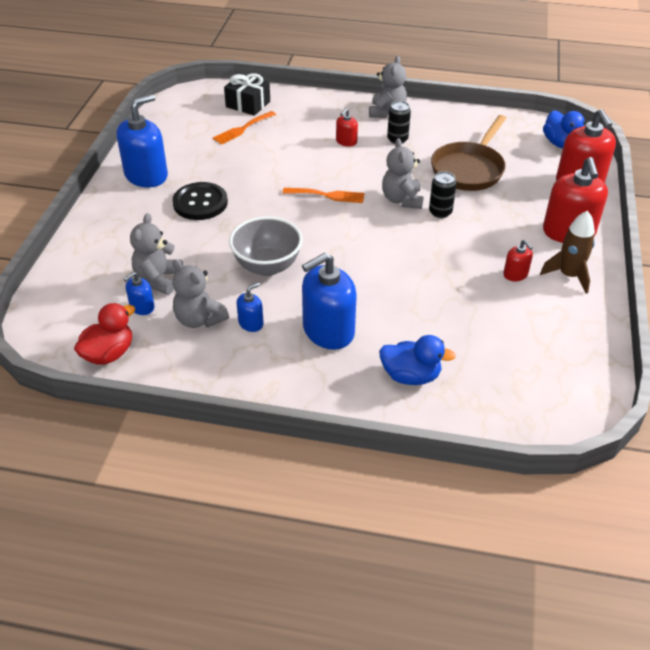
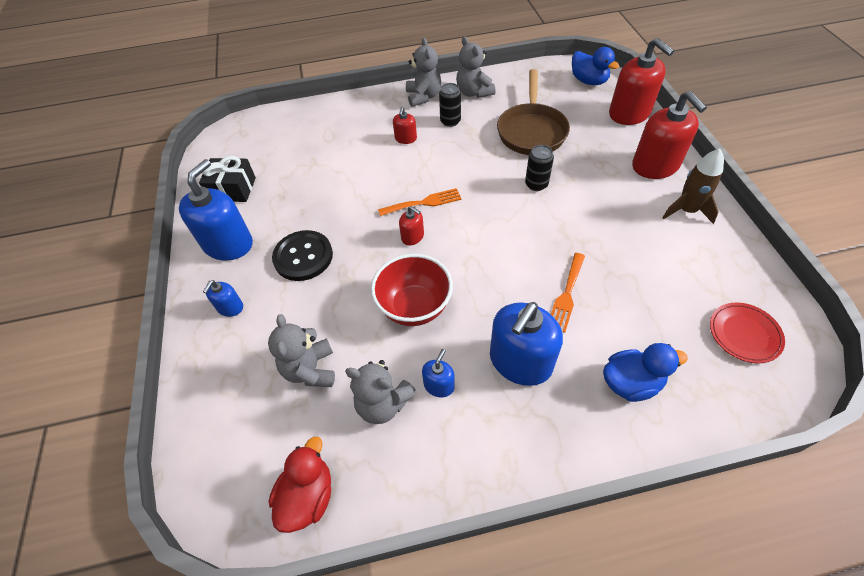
camera: 20 degrees left, 10 degrees up
blue soap dispenser [123,272,155,315] -> blue soap dispenser moved to [203,280,243,317]
orange fork [213,111,276,145] -> orange fork moved to [551,253,585,333]
black gift [224,73,270,116] -> black gift moved to [199,156,256,202]
grey bowl [229,216,303,276] -> red bowl [371,254,453,326]
grey teddy bear [382,138,424,209] -> grey teddy bear moved to [456,36,495,98]
red soap dispenser [503,240,533,281] -> red soap dispenser moved to [399,206,424,246]
none -> red plate [710,303,785,363]

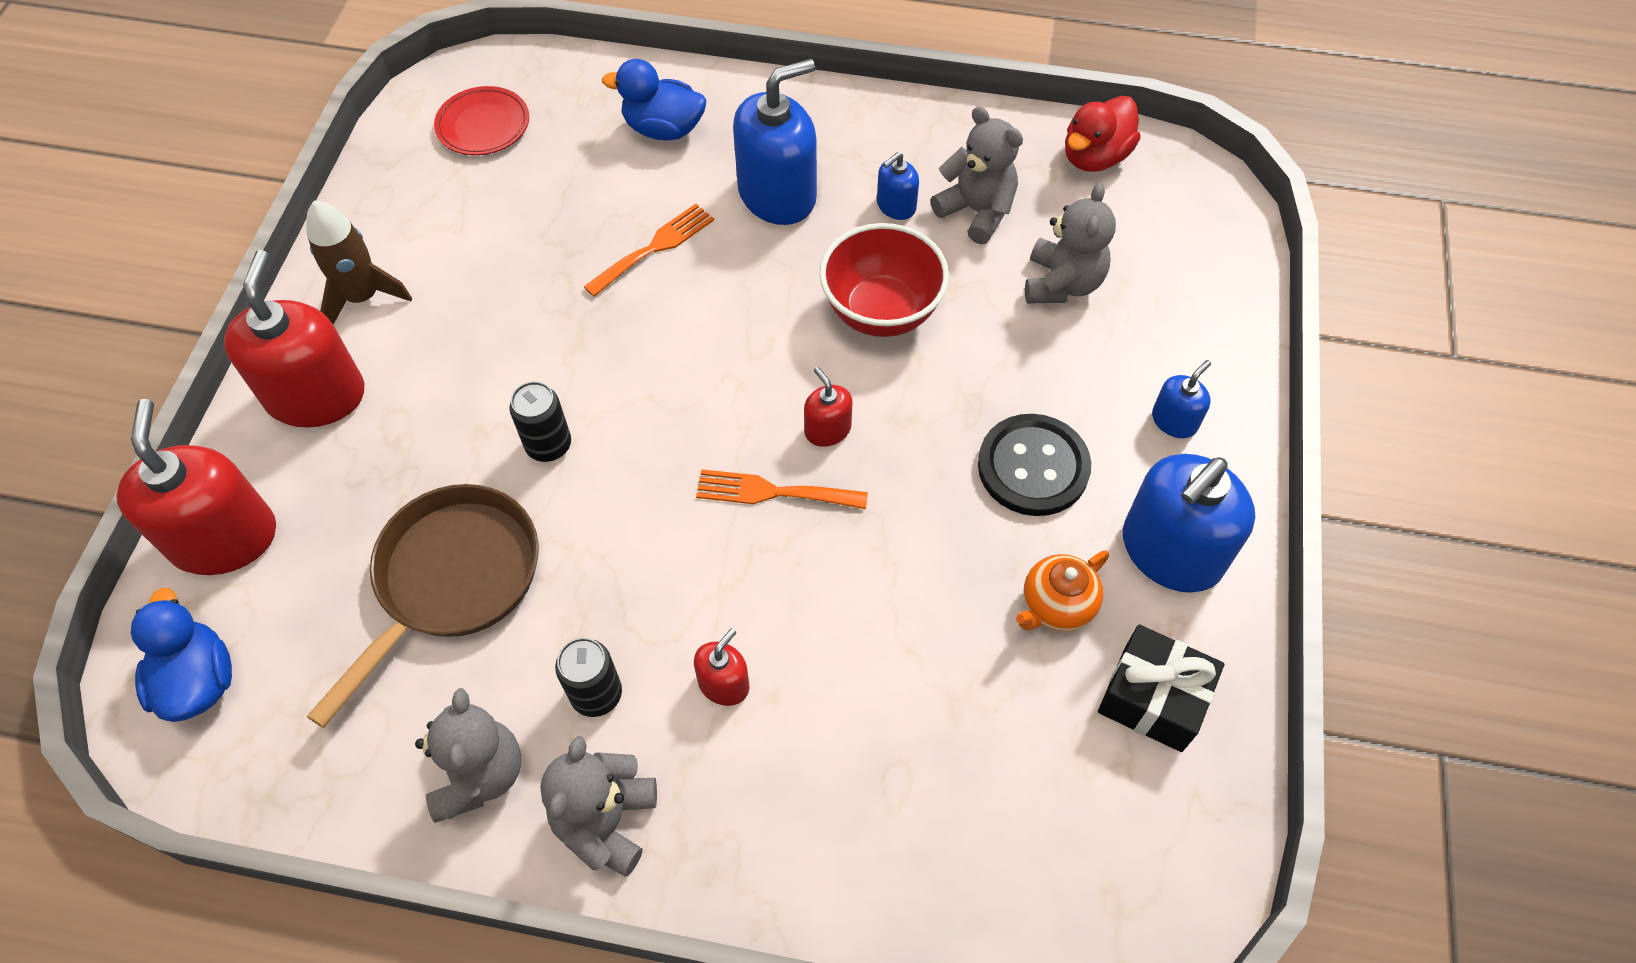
camera: 160 degrees left, 5 degrees up
none -> orange teapot [1016,551,1109,631]

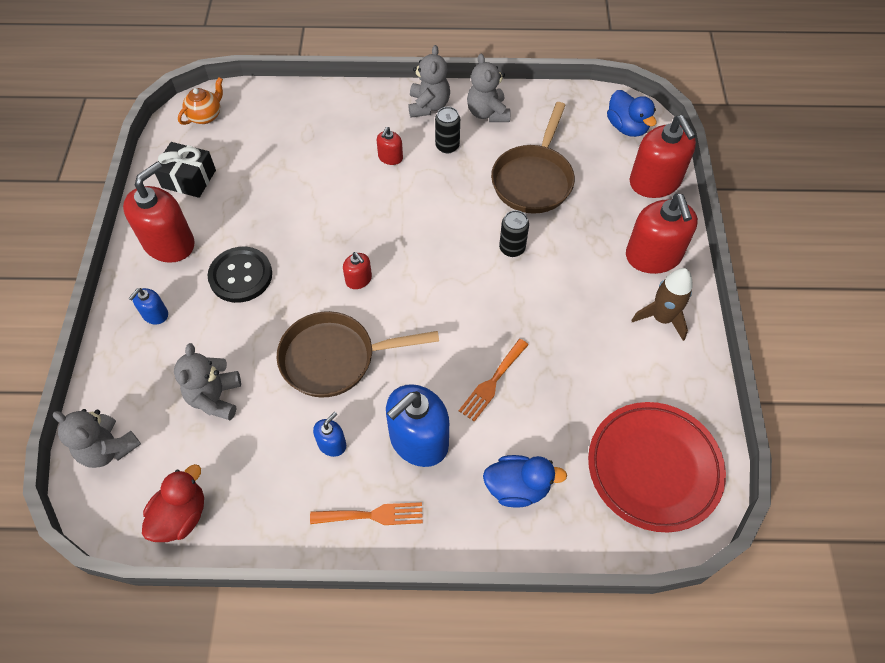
camera: 170 degrees right, 0 degrees up
red plate [434,86,529,155] -> red plate [588,402,726,532], size x1.87
orange fork [696,469,868,509] -> orange fork moved to [310,502,423,525]
red bowl [819,223,949,337] -> brown pan [277,311,439,397]
grey teddy bear [930,106,1023,244] -> grey teddy bear moved to [53,409,141,468]
orange teapot [1016,551,1109,631] -> orange teapot moved to [178,77,223,125]
blue soap dispenser [1123,454,1255,593] -> red soap dispenser [123,162,195,263]

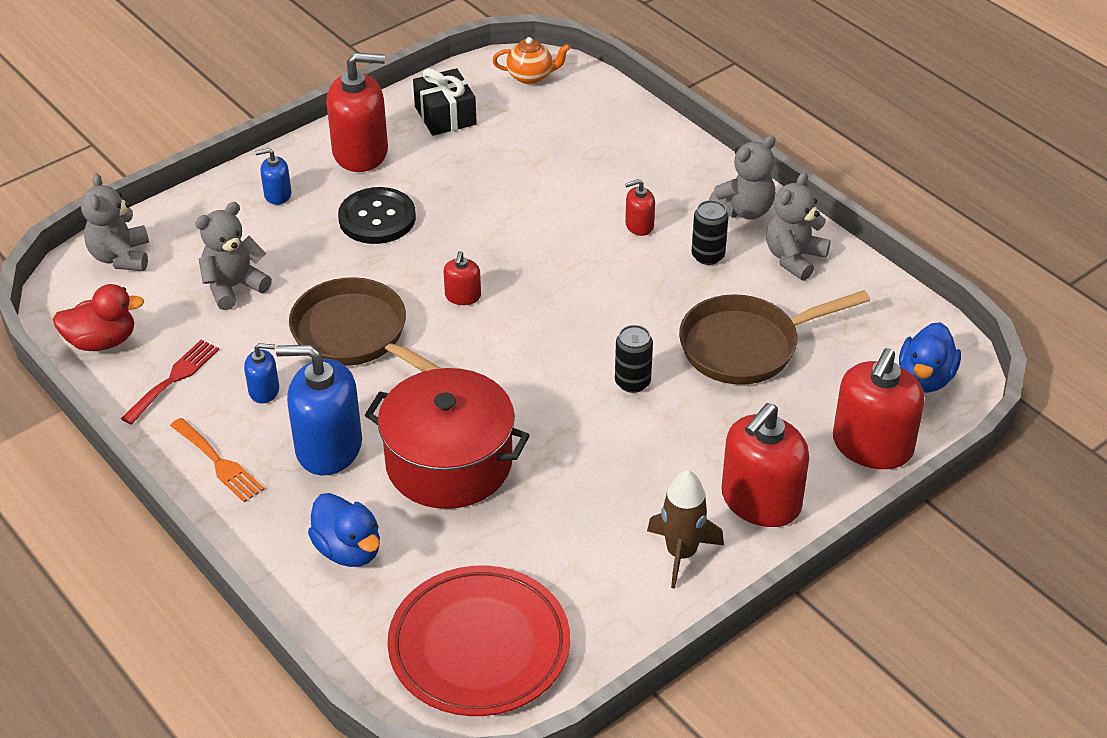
camera: 50 degrees right, 15 degrees down
orange fork [459,339,529,422] -> red pot [365,368,530,509]
none -> red fork [121,340,219,425]

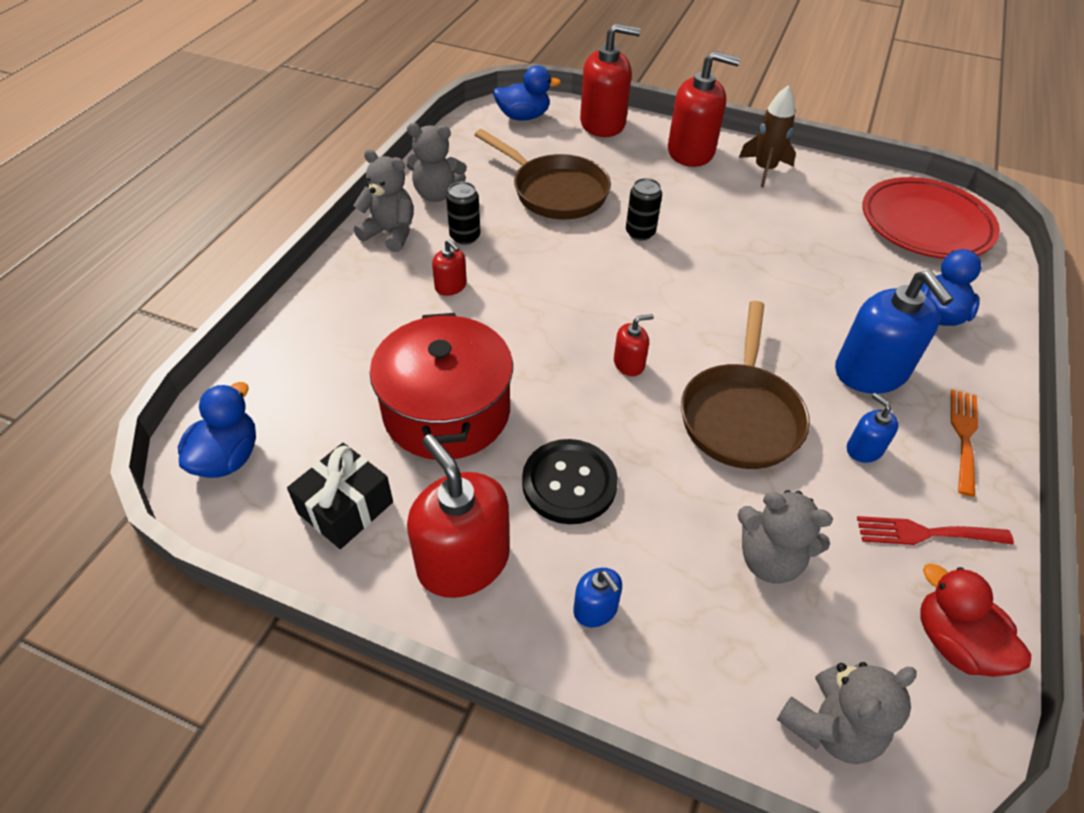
camera: 120 degrees left, 5 degrees up
red pot [365,368,530,509] -> red pot moved to [370,313,513,460]
orange teapot [492,37,570,84] -> blue duck [178,382,256,478]

